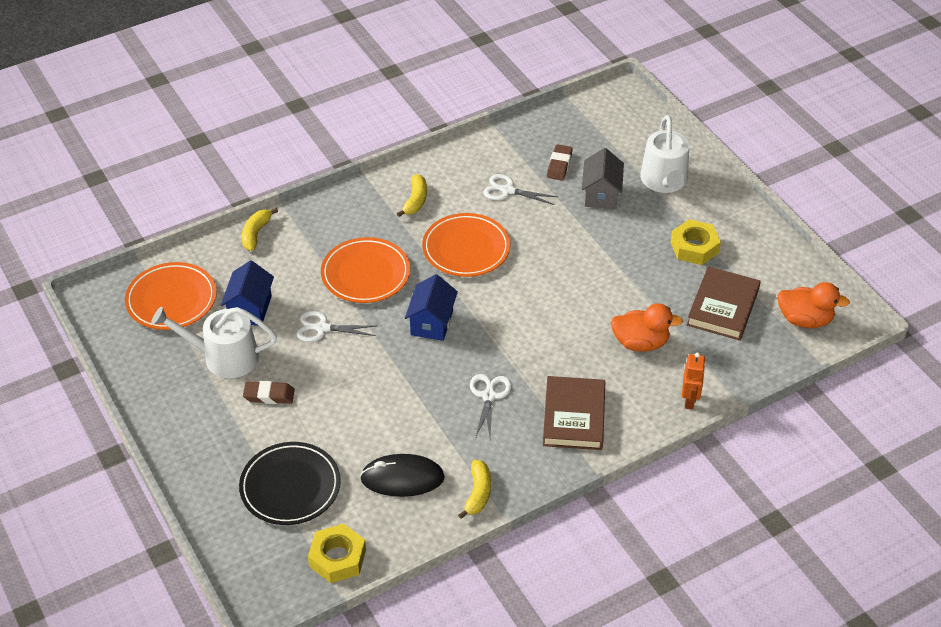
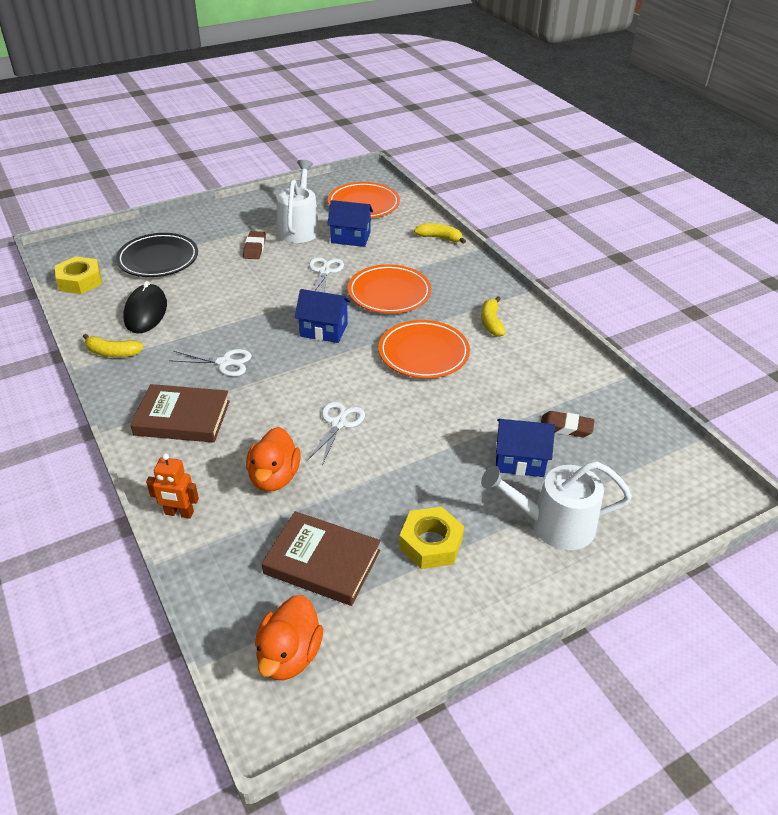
camera: 90 degrees right, 5 degrees down
yellow banana [397,174,427,217] -> yellow banana turned 75 degrees clockwise [481,296,506,337]
white scissors [483,174,558,205] -> white scissors moved to [307,402,365,465]
grey house [582,148,624,209] -> blue house [496,419,555,477]

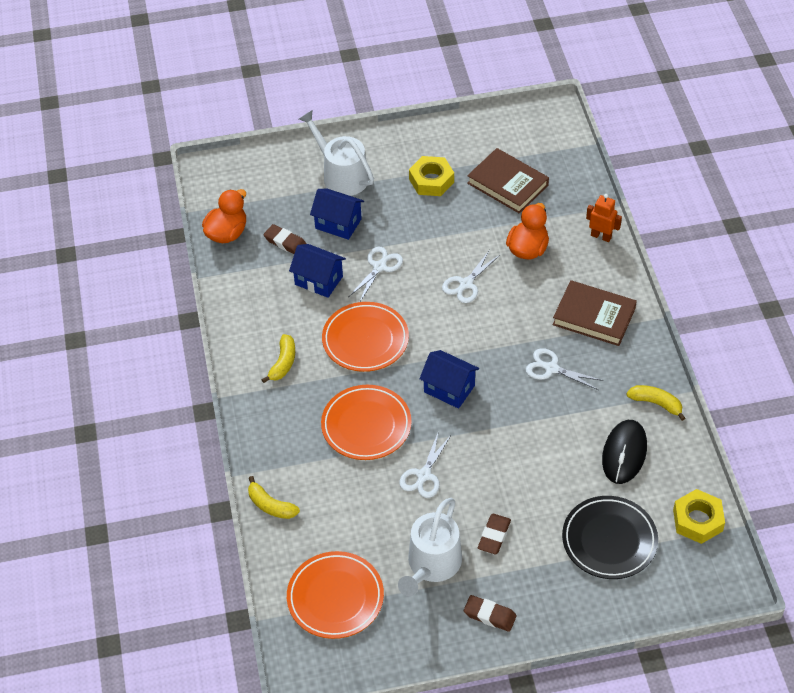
camera: 160 degrees left, 10 degrees up
orange duck [255,595,323,680] -> orange duck moved to [202,189,246,243]
blue house [327,200,373,247] -> blue house moved to [289,244,346,298]
white watering can [481,461,632,550] -> white watering can turned 150 degrees counterclockwise [299,110,374,196]
none -> white scissors [349,247,403,301]
none -> brown eraser [464,595,517,632]

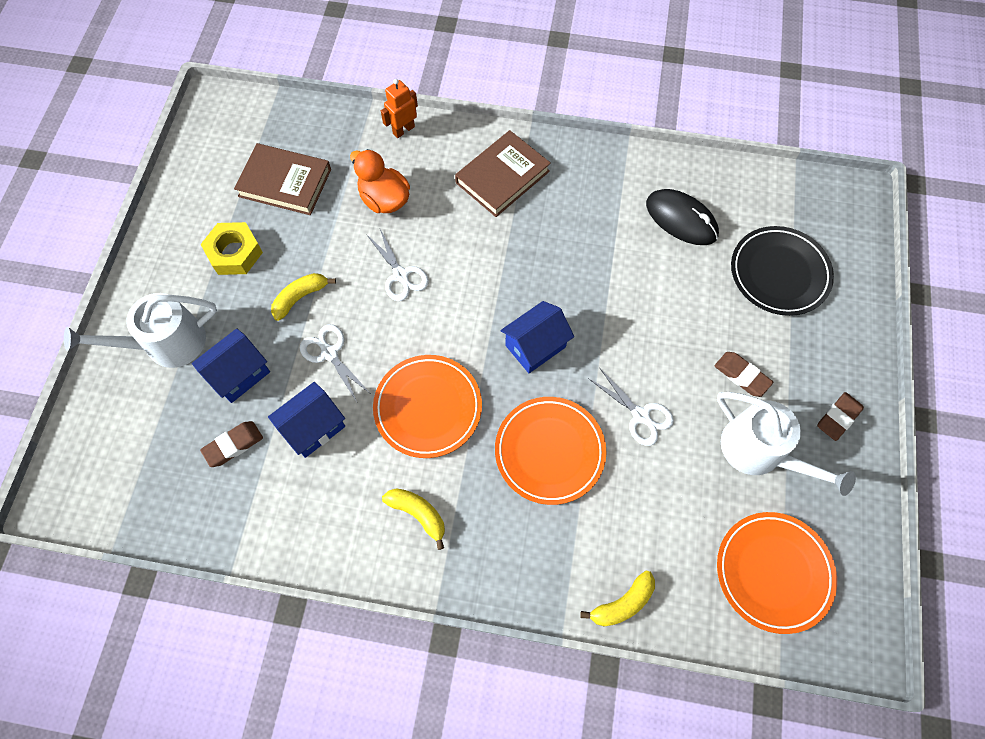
camera: 70 degrees left, 15 degrees up
orange duck [202,189,246,243] -> none
brown book [467,148,549,214] -> brown book turned 45 degrees clockwise [234,143,331,215]
white scissors [526,348,603,390] -> none
yellow banana [627,385,686,421] -> yellow banana moved to [271,273,336,321]
yellow nut [673,489,725,544] -> none

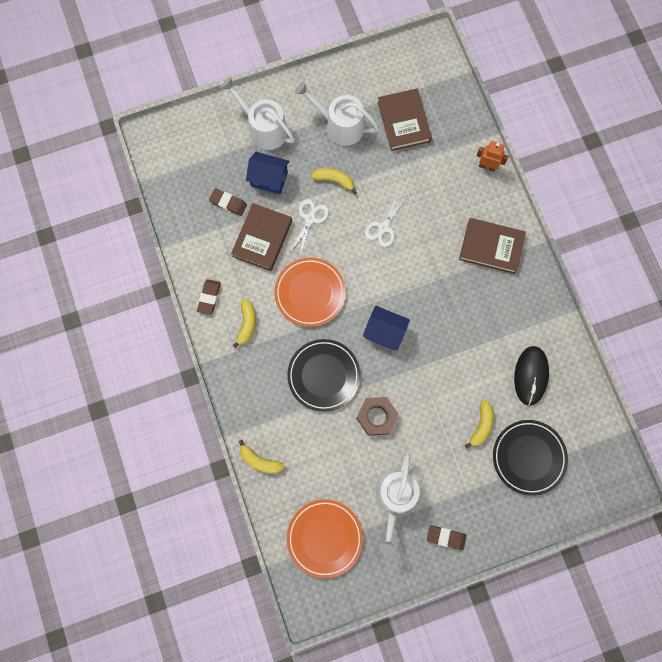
camera: 60 degrees right, 10 degrees up
yellow nut [200,222,263,275] -> white watering can [295,81,379,146]
blue house [268,382,345,458] -> brown book [231,203,292,271]
orange duck [350,149,410,213] -> none
orange plate [495,397,606,505] -> black plate [287,339,361,412]
white scissors [588,367,674,446] -> brown nut [356,397,399,436]
brown eraser [715,352,773,397] -> brown eraser moved to [197,279,221,315]
none -> yellow banana [465,400,494,449]

